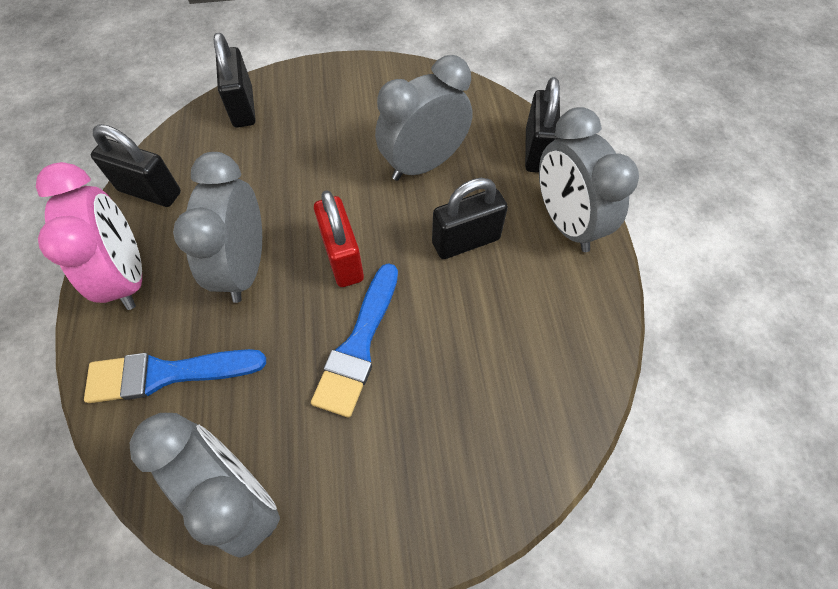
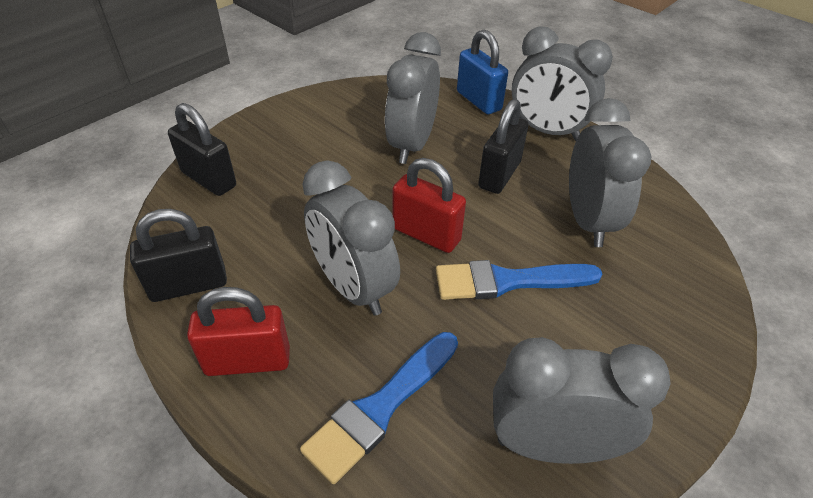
camera: 40 degrees left, 15 degrees down
pink clock [36,162,142,310] -> red padlock [187,287,290,376]
blue brush [311,263,398,418] -> blue brush turned 105 degrees clockwise [436,260,602,300]
black padlock [525,77,560,173] -> blue padlock [457,30,508,114]
none -> grey clock [569,98,651,247]

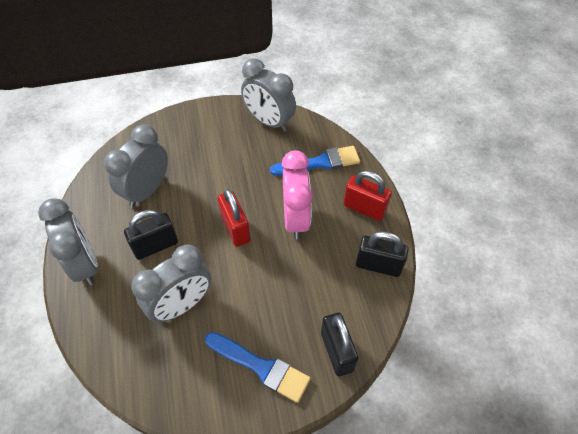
camera: 145 degrees left, 10 degrees up
grey clock [302,160,400,316] -> pink clock [282,150,312,240]
blue brush [436,260,602,300] -> blue brush moved to [205,332,311,403]
blue padlock [457,30,508,114] -> none

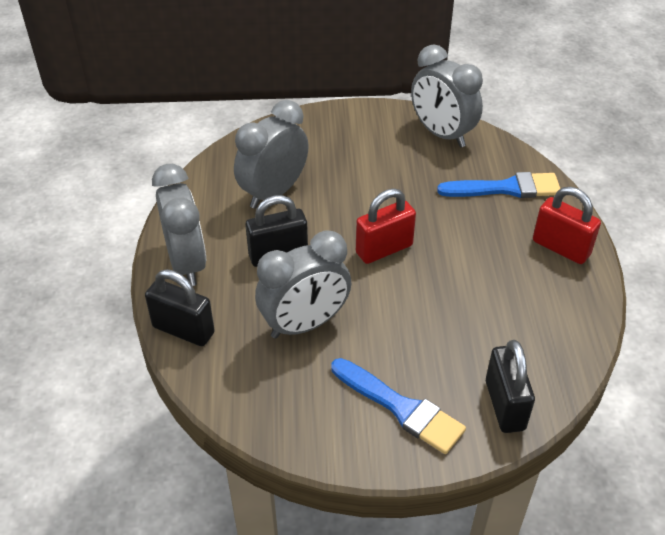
camera: 10 degrees right, 10 degrees down
red padlock [218,189,251,247] -> red padlock turned 75 degrees clockwise [356,189,416,264]
pink clock [282,150,312,240] -> none
black padlock [356,231,409,277] -> black padlock moved to [145,269,215,346]

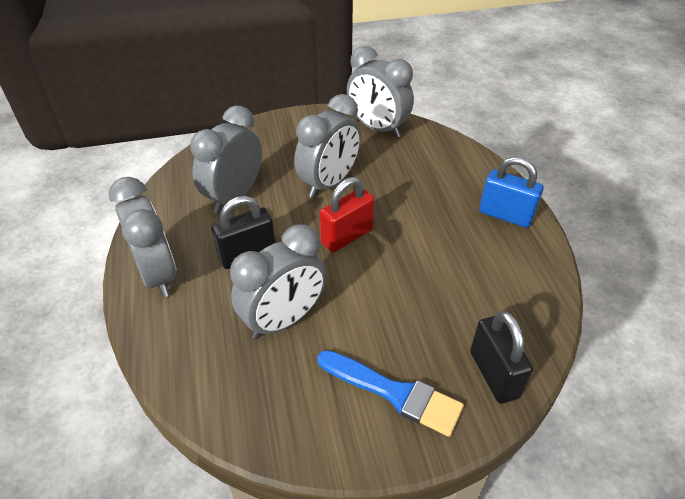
camera: 10 degrees left, 0 degrees up
black padlock [145,269,215,346] -> none
blue brush [437,172,560,198] -> none
red padlock [533,187,601,264] -> blue padlock [479,157,543,228]
none -> grey clock [294,94,361,198]

